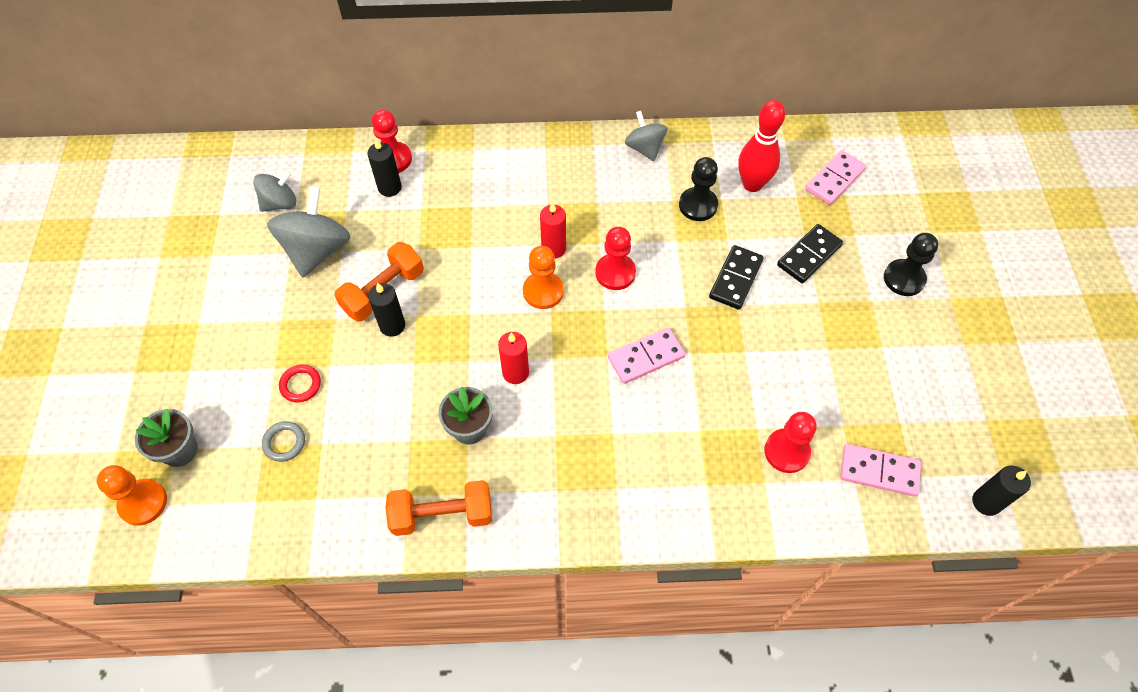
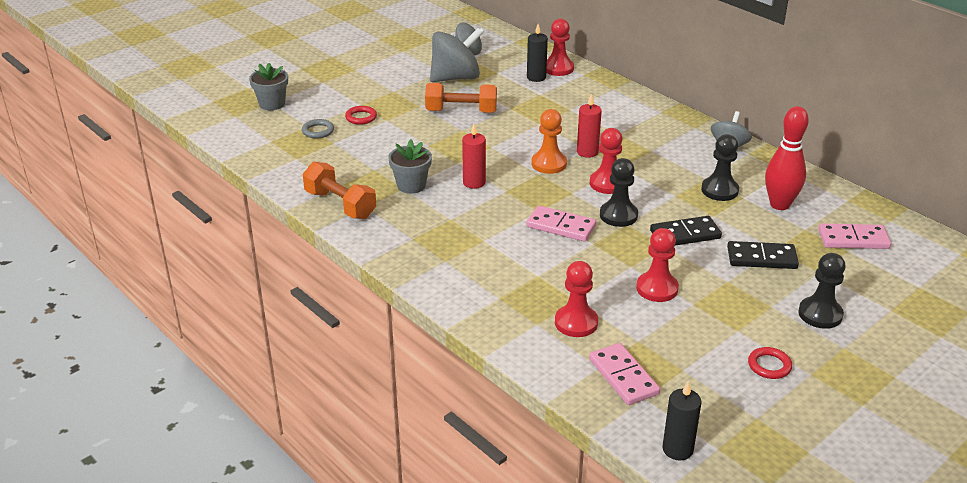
camera: 50 degrees right, 25 degrees down
orange pawn [96,465,167,526] -> none
black candle [368,283,405,337] -> none
none -> black pawn [600,158,638,227]
none -> red pawn [636,228,679,302]
none -> red ring [748,347,792,379]

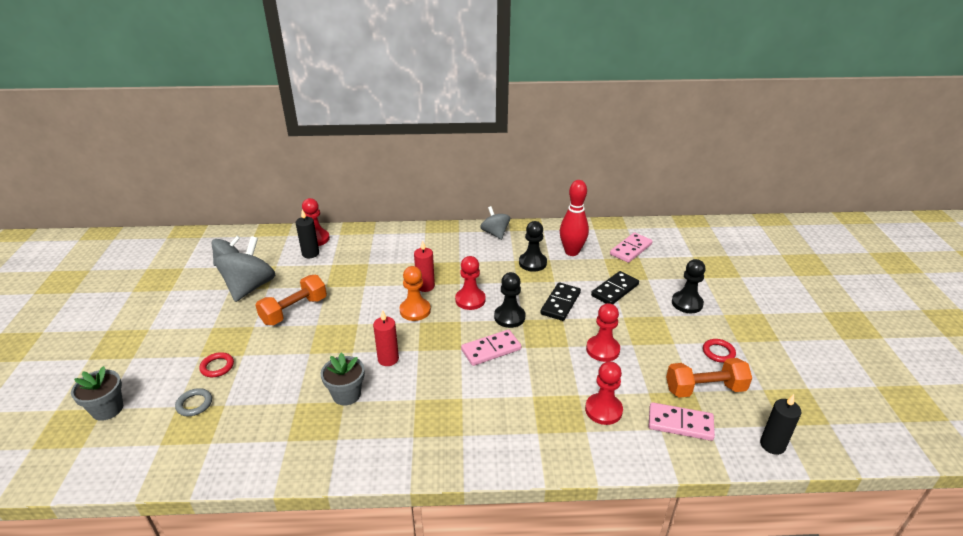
camera: 50 degrees left, 0 degrees up
orange dumbbell [303,162,376,219] -> orange dumbbell moved to [666,358,752,398]

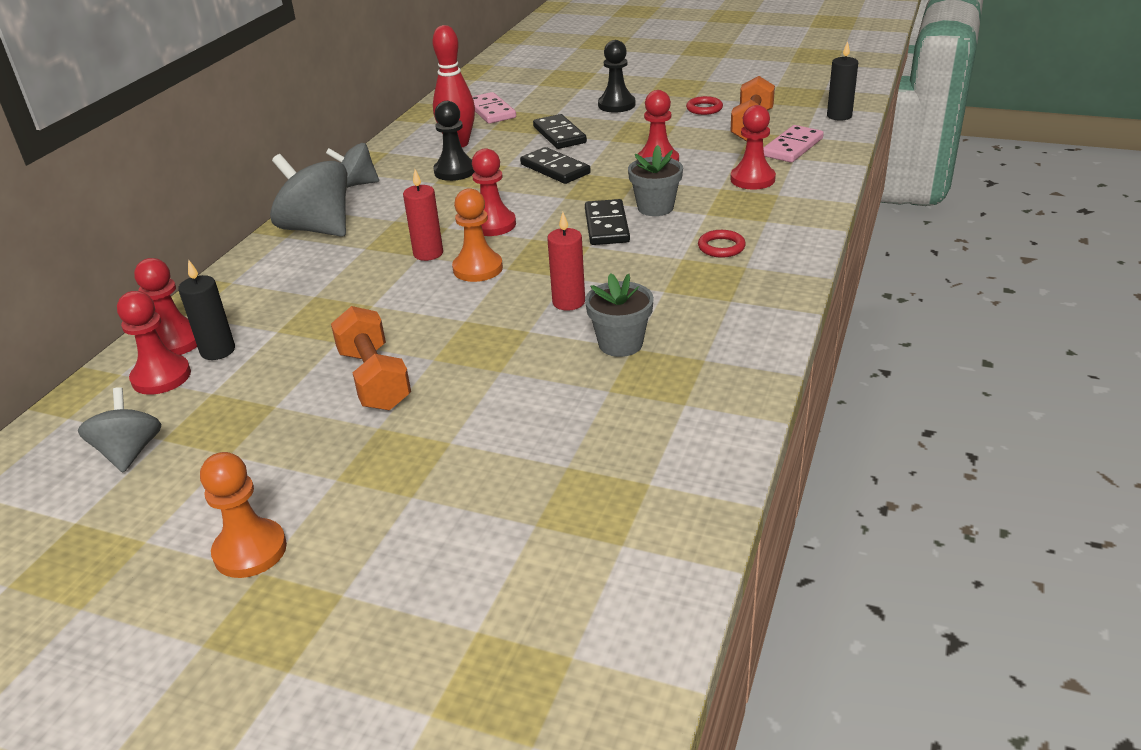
camera: 65 degrees left, 0 degrees up
grey flower pot [71,366,123,421] -> grey flower pot moved to [628,145,683,216]
grey ring [175,388,212,416] -> none
red ring [199,352,234,377] -> red ring moved to [698,230,746,258]
grey spinning top [215,236,275,302] -> grey spinning top moved to [270,154,347,237]
pink domino [461,329,521,366] -> black domino [585,199,630,245]
black pawn [494,272,525,328] -> none
none -> red pawn [117,291,191,395]
none -> orange pawn [200,452,287,578]

